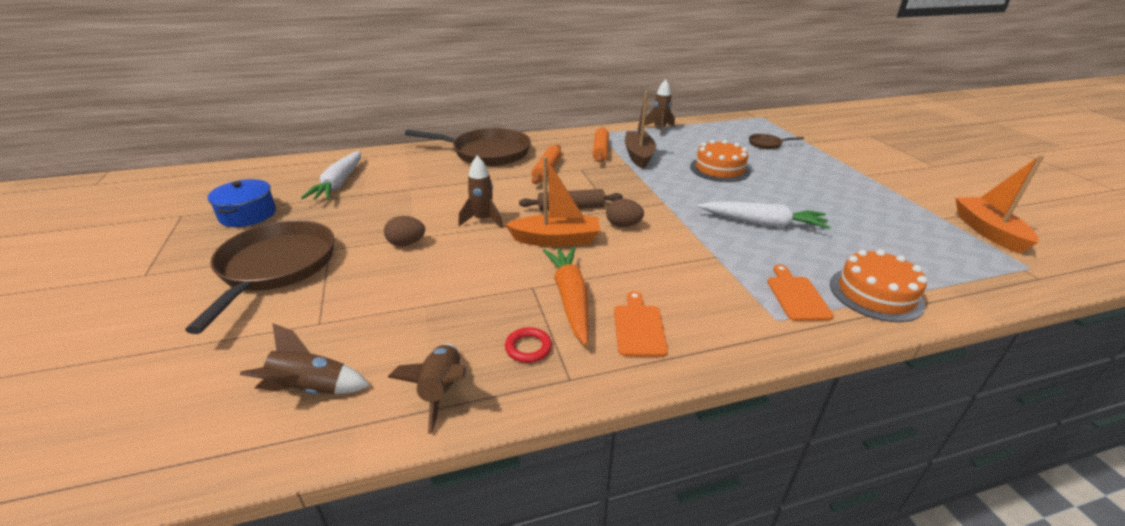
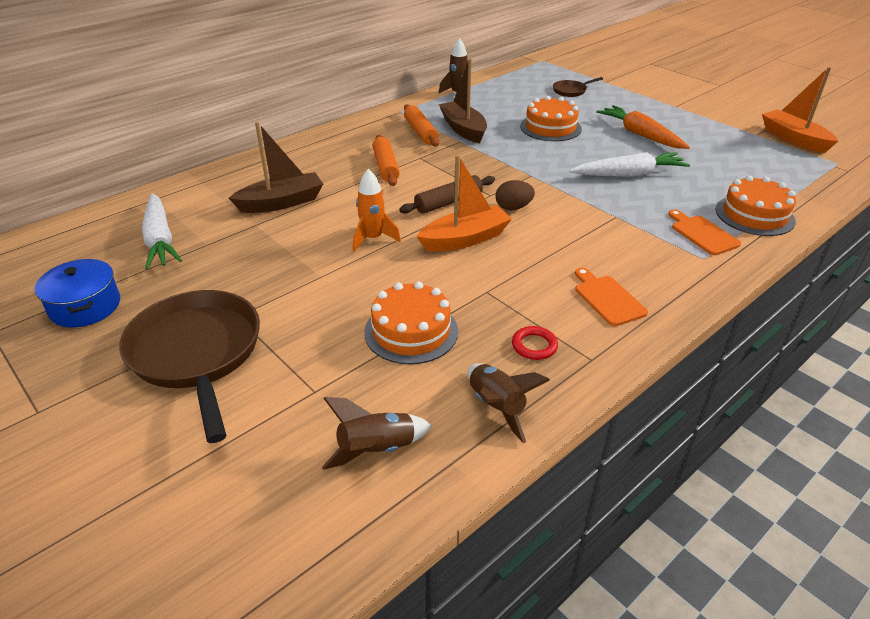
camera: 25 degrees left, 5 degrees up
brown egg [384,216,425,246] -> none
brown pan [405,128,531,166] -> none
brown rocket [458,155,503,228] -> orange rocket [353,169,401,252]
orange carrot [542,247,589,346] -> orange carrot moved to [596,105,690,149]
none -> brown boat [229,122,323,213]
none -> orange cake [364,281,458,364]

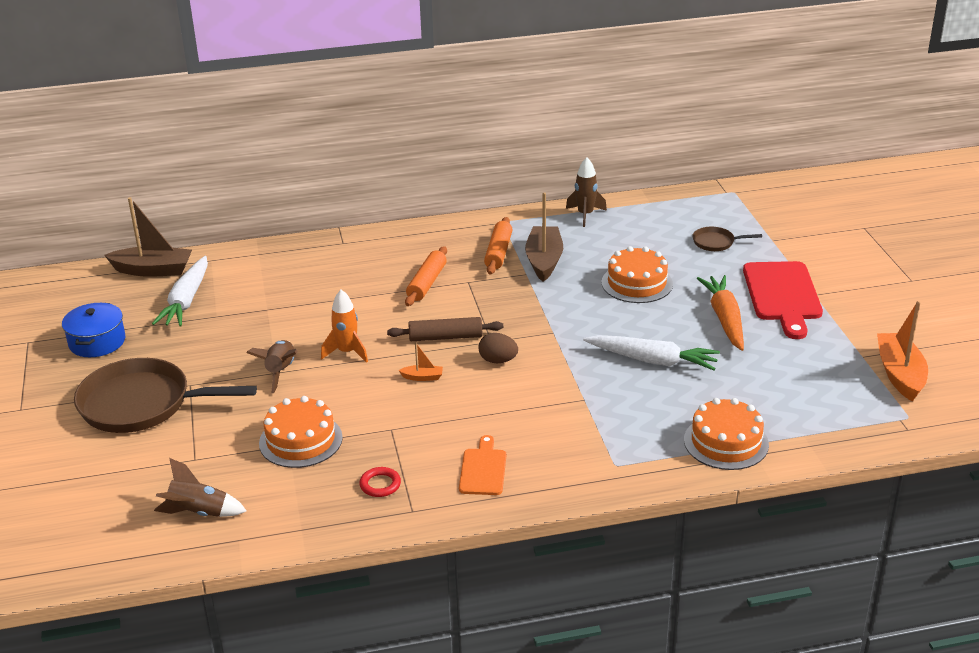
camera: 30 degrees right, 5 degrees down
brown pan [119,290,260,443] -> brown pan turned 90 degrees counterclockwise [74,358,257,433]
brown boat [229,122,323,213] -> brown boat moved to [104,197,192,277]
orange boat [417,155,512,252] -> orange boat [398,343,443,381], size x0.45
brown rocket [467,363,550,443] -> brown rocket moved to [246,340,297,393]
orange cutting board [668,209,741,255] -> none
none -> red cutting board [743,261,823,339]

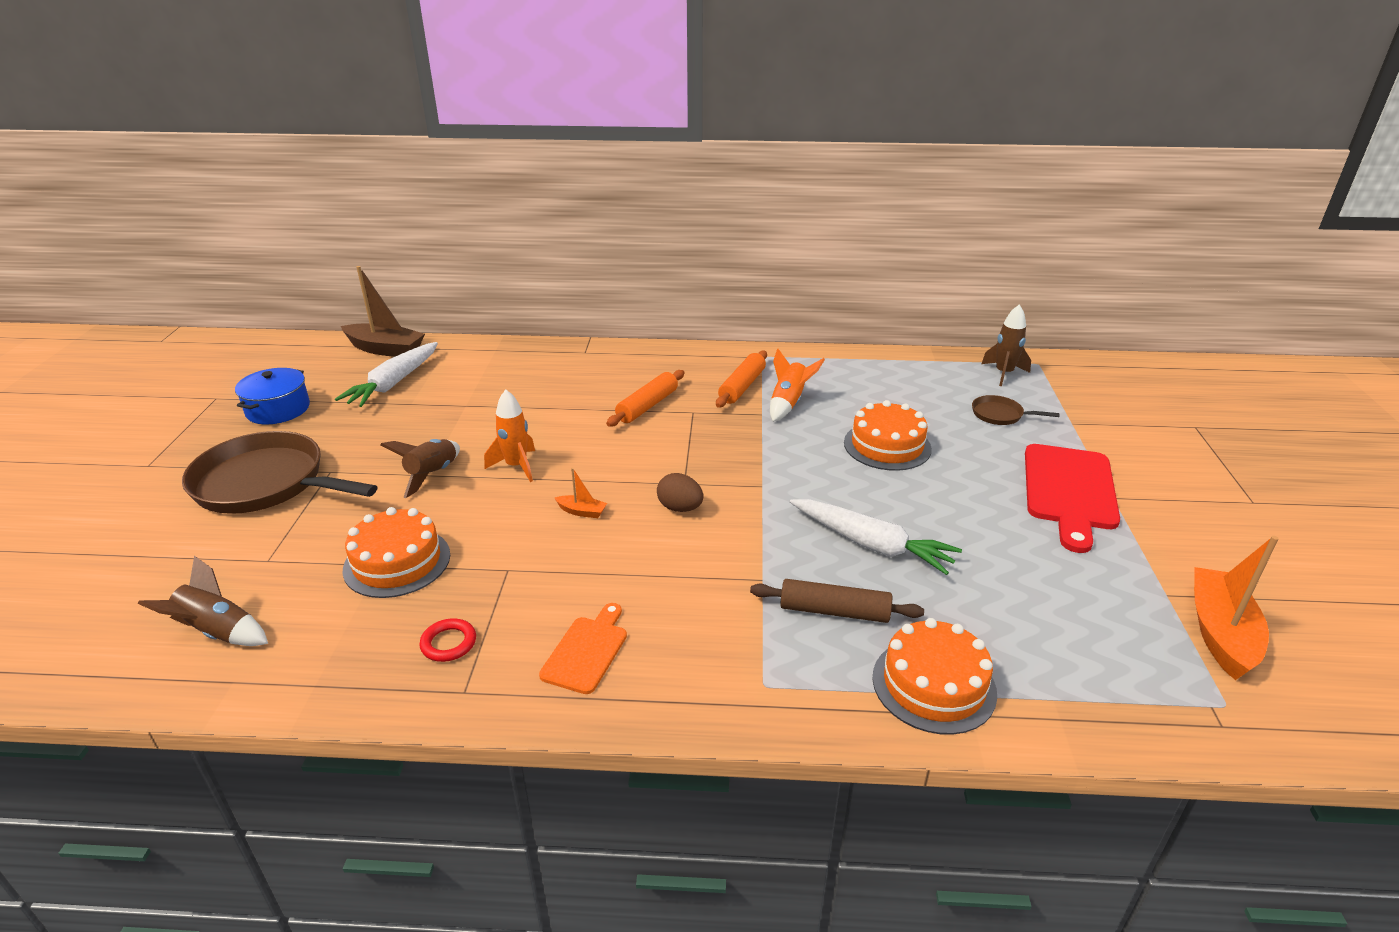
camera: 15 degrees right, 0 degrees up
brown rolling pin [387,317,503,341] -> brown rolling pin moved to [750,579,924,623]
brown boat [525,193,563,282] -> orange rocket [770,349,825,422]
brown rocket [566,157,607,227] -> brown rocket moved to [982,304,1031,386]
orange carrot [697,275,744,351] -> none

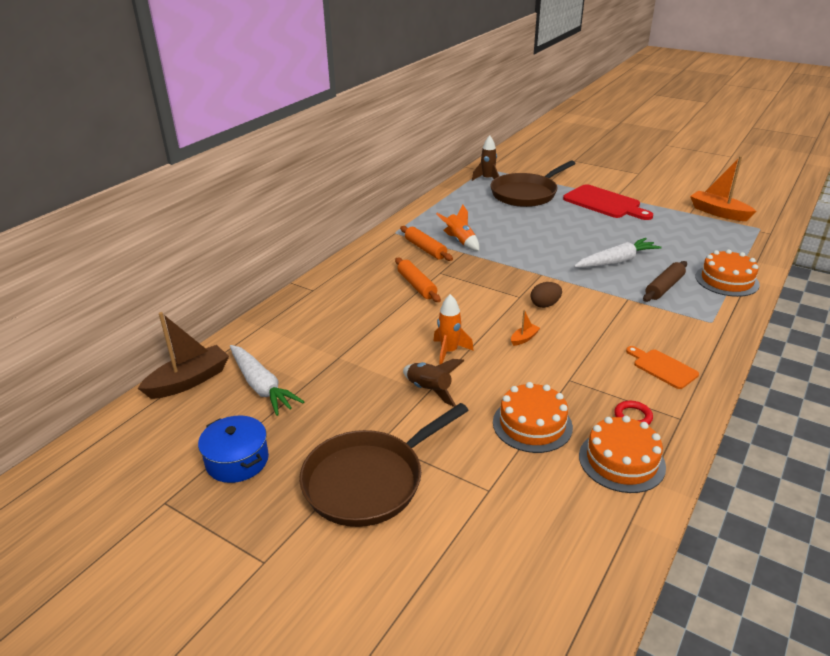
camera: 60 degrees left, 0 degrees up
brown rocket [138,556,268,646] -> none
orange cake [844,400,932,471] -> orange cake moved to [579,416,666,493]
brown pan [972,395,1060,425] -> brown pan [490,161,576,207], size x2.26

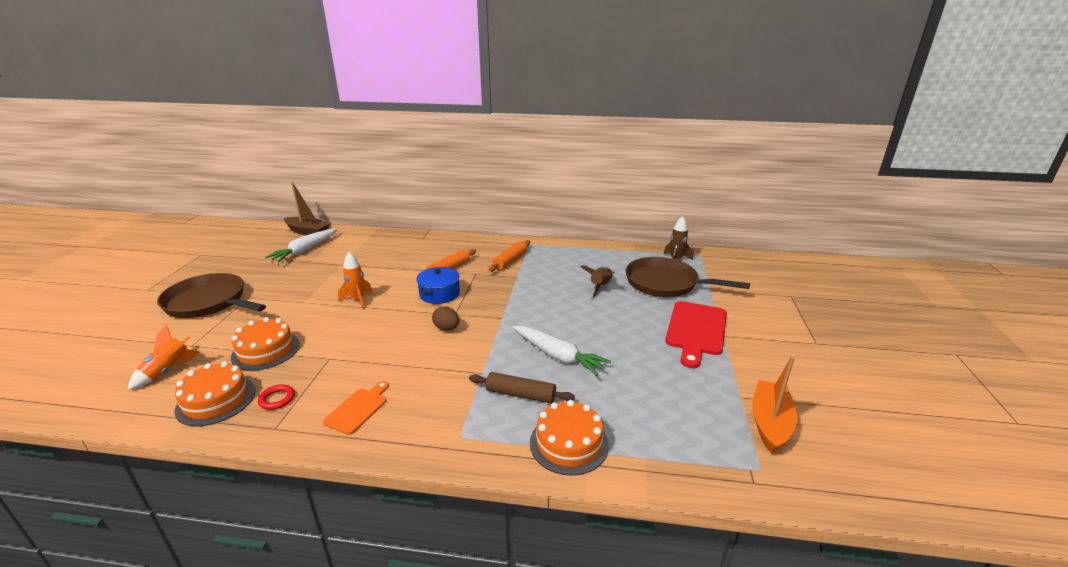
camera: 65 degrees right, 5 degrees down
blue pot [198,416,269,483] -> blue pot moved to [416,267,460,304]
brown rocket [403,359,464,407] -> brown rocket moved to [581,266,614,298]
orange rocket [436,205,479,251] -> orange rocket moved to [128,325,200,390]
orange boat [511,310,540,346] -> none

